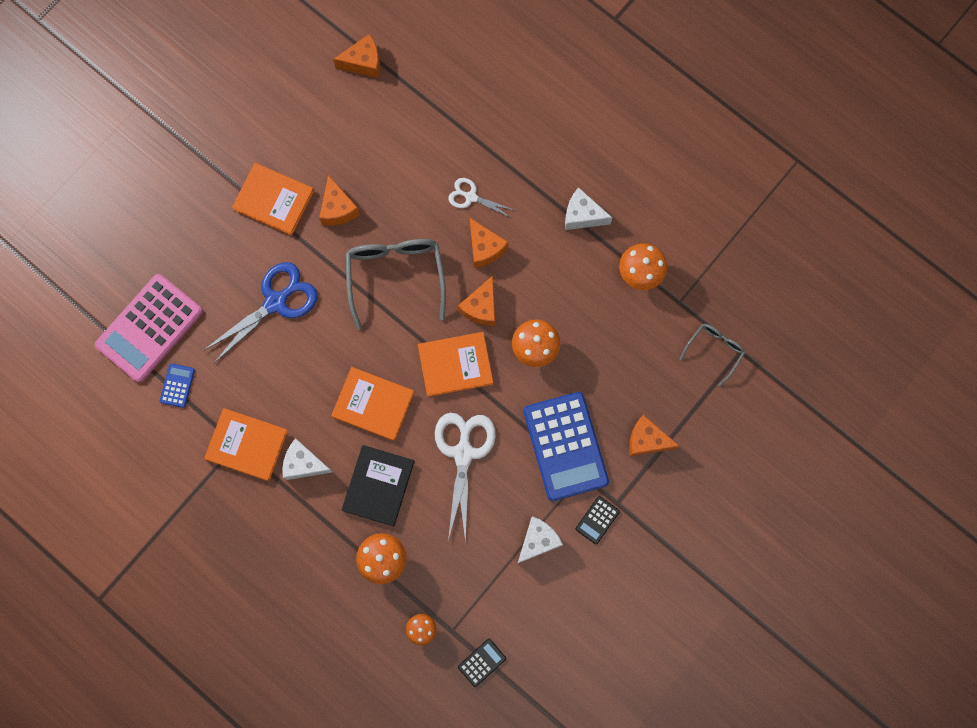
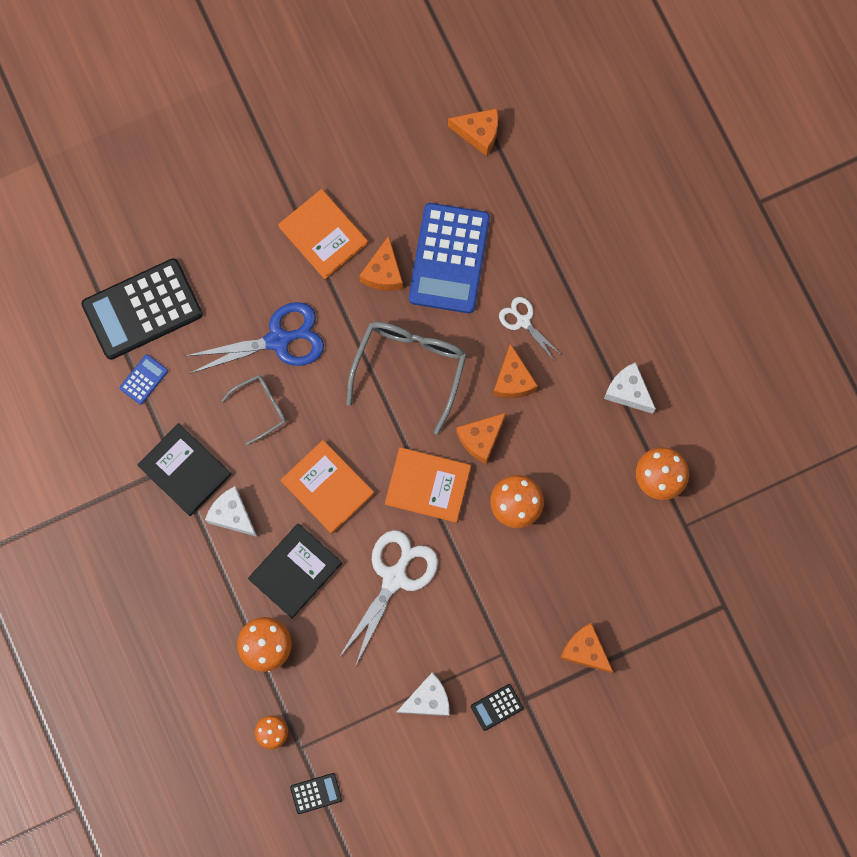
camera: 25 degrees right, 0 degrees up
pink calculator [95,274,203,382] -> black calculator [82,258,203,360]
orange book [204,408,288,481] -> black book [137,423,232,516]
blue calculator [523,392,609,501] -> blue calculator moved to [409,203,490,313]
grey glasses [680,324,745,386] -> grey glasses moved to [222,375,286,445]

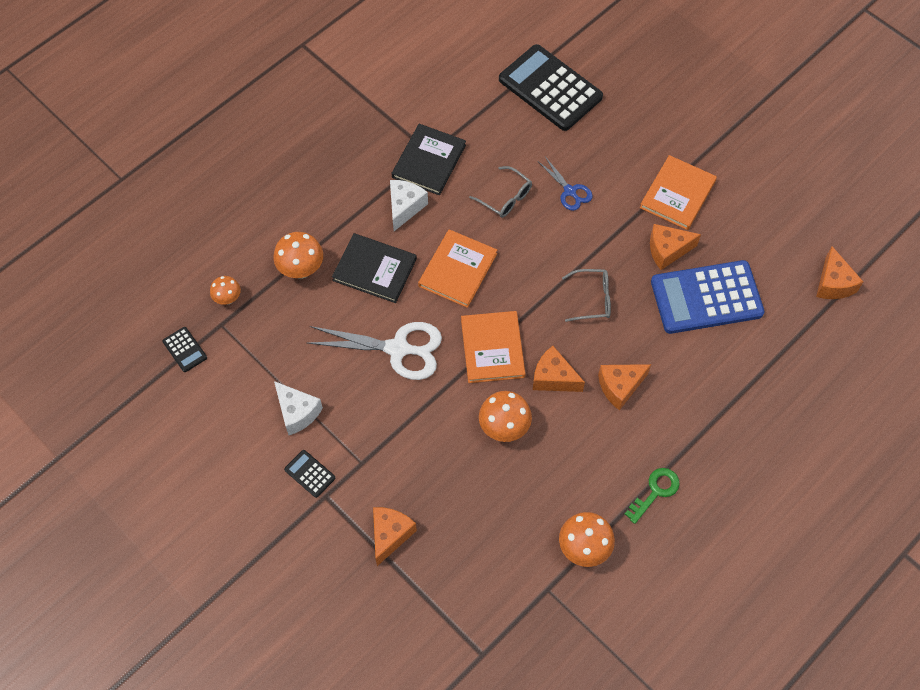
camera: 70 degrees right, 15 degrees down
blue calculator [120,354,168,405] -> none
blue scissors [186,302,324,374] -> blue scissors [539,157,593,211], size x0.55
grey glasses [347,321,467,434] -> grey glasses [562,269,611,322], size x0.55
white scissors [499,297,562,360] -> none
white cheese [604,362,656,414] -> green key [625,468,680,524]

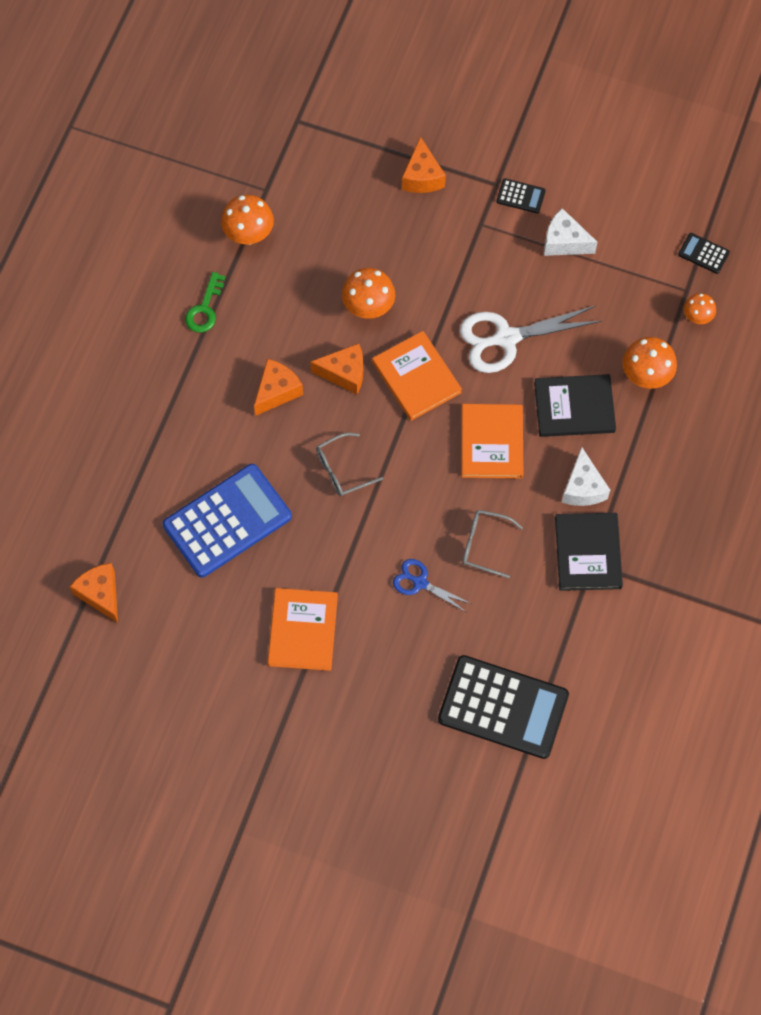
camera: 155 degrees right, 5 degrees up
orange cheese [650,224,701,270] -> none

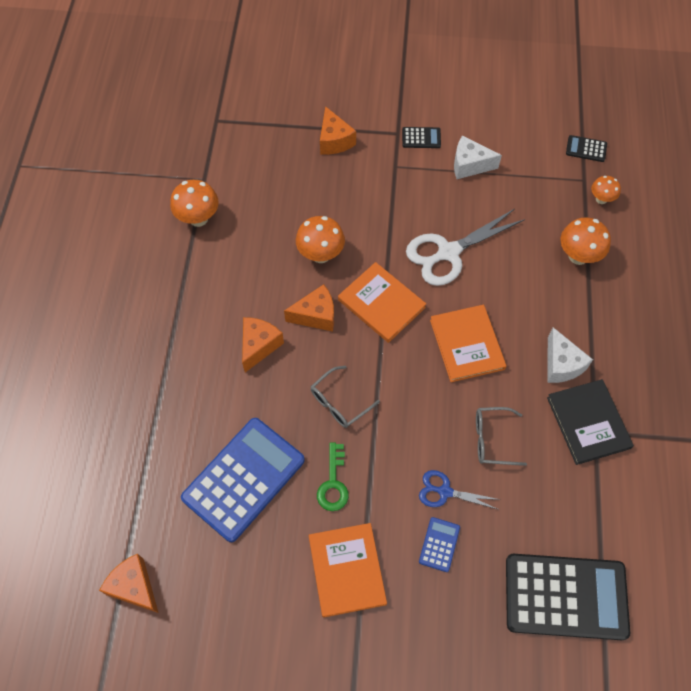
camera: 15 degrees left, 5 degrees down
green key [185,272,225,333] -> green key moved to [317,442,349,511]
black book [534,374,616,437] -> none
none -> blue calculator [419,517,460,572]

